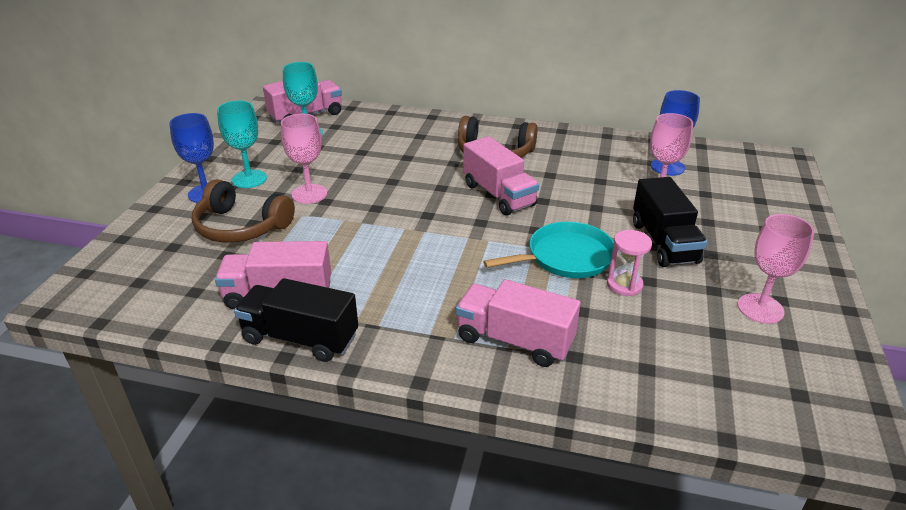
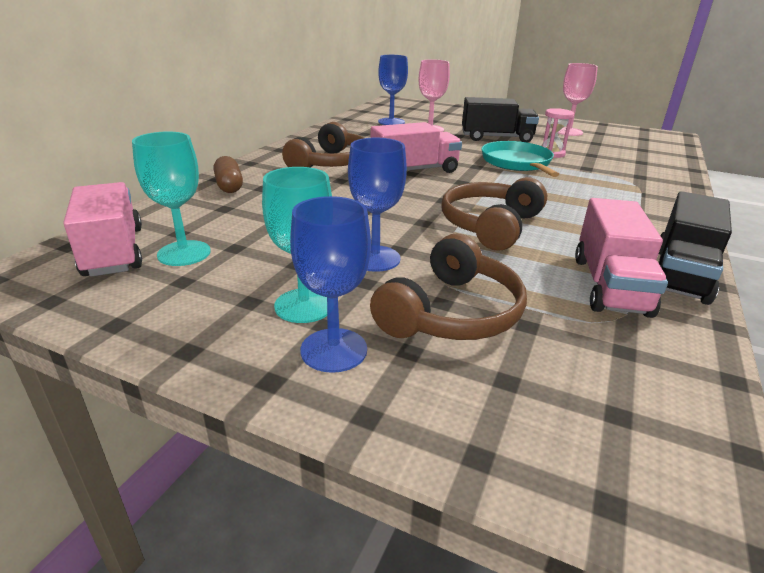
camera: 80 degrees left, 5 degrees down
pink goblet [281,114,327,204] -> blue goblet [348,138,407,272]
pink truck [456,279,581,367] -> none
none -> brown capsule [214,156,243,193]
none -> brown headphones [441,177,547,251]

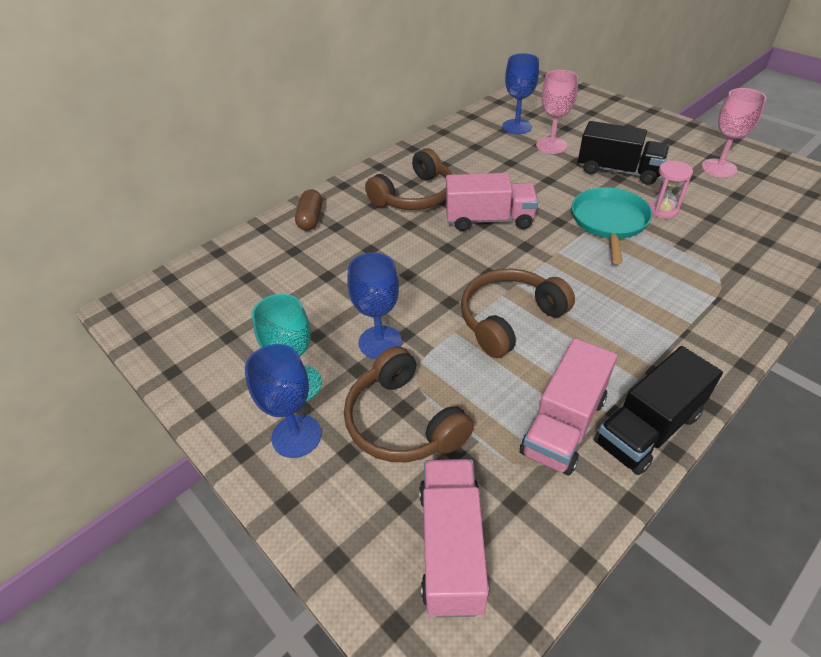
camera: 25 degrees right, 15 degrees up
pink truck [63,182,142,277] -> pink truck moved to [419,459,489,618]
turquoise goblet [132,131,211,266] -> none
brown headphones [370,234,527,340] -> brown headphones turned 90 degrees clockwise [344,346,474,462]

